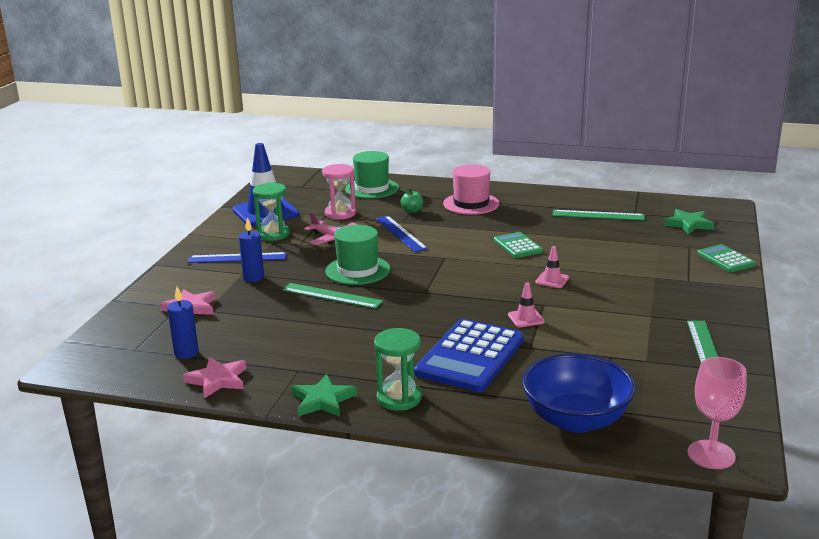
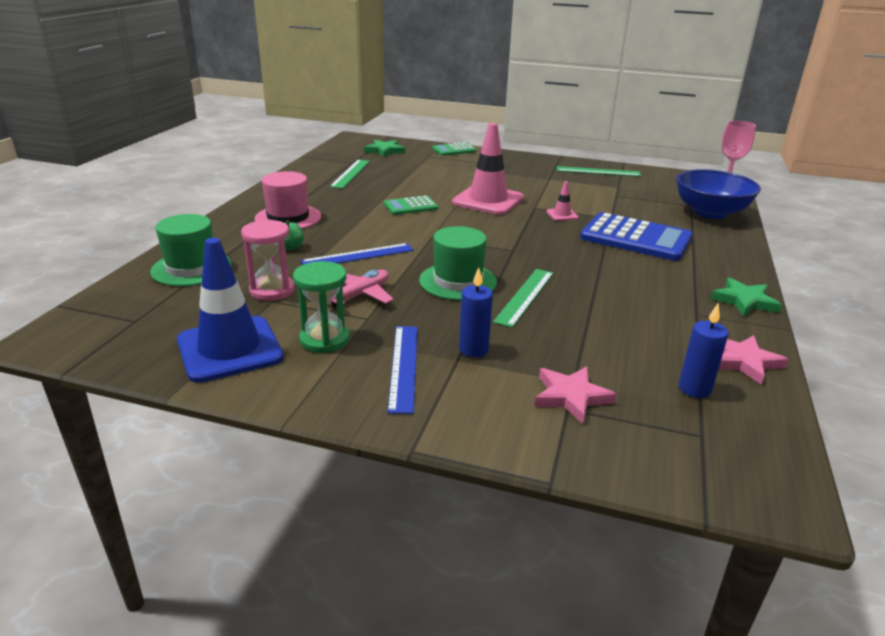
camera: 90 degrees left, 5 degrees up
green hourglass [374,328,422,411] -> none
pink traffic cone [535,246,569,288] -> pink traffic cone [452,123,524,215], size x2.31

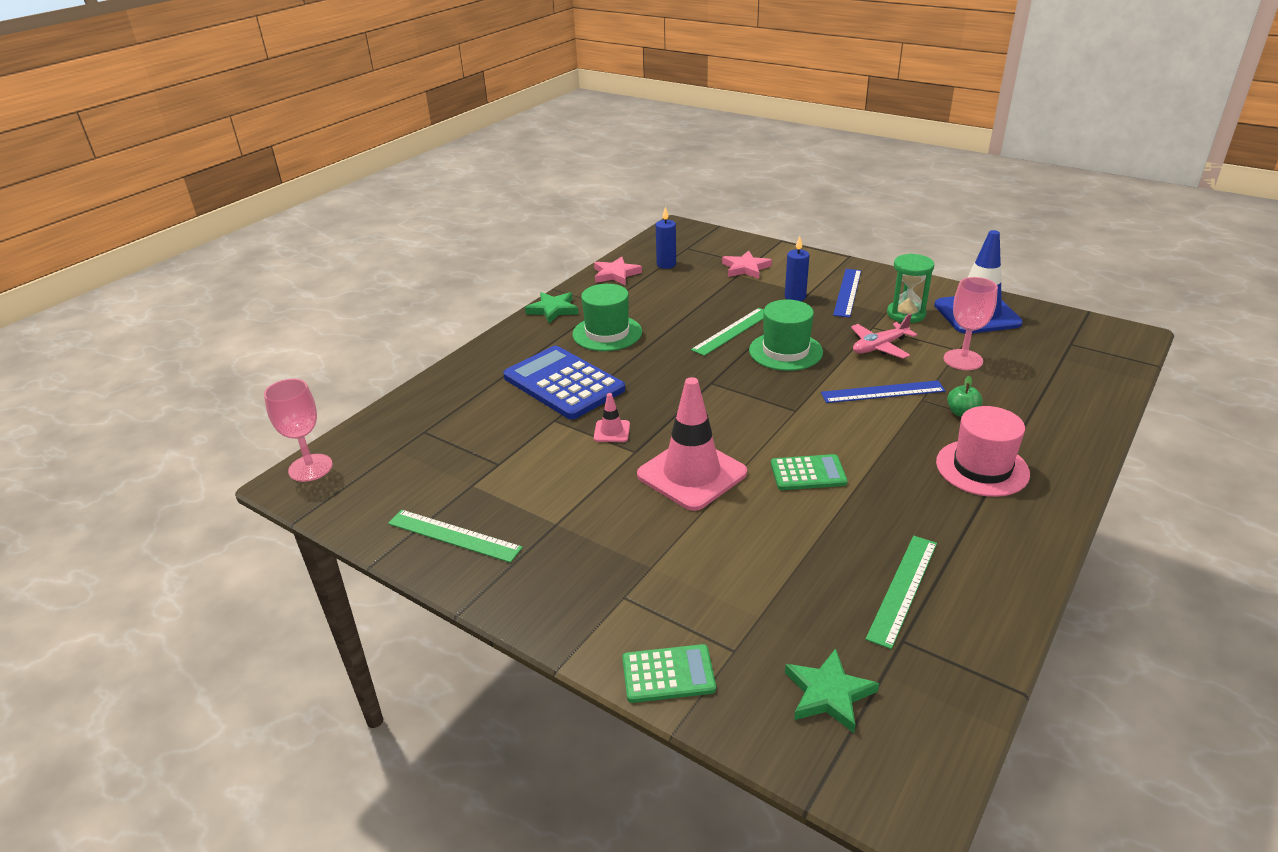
camera: 160 degrees left, 5 degrees up
green hat [150,214,232,286] -> green hat moved to [572,284,642,351]
pink hourglass [241,220,295,301] -> pink goblet [943,277,998,370]
blue bowl [676,169,761,219] -> none

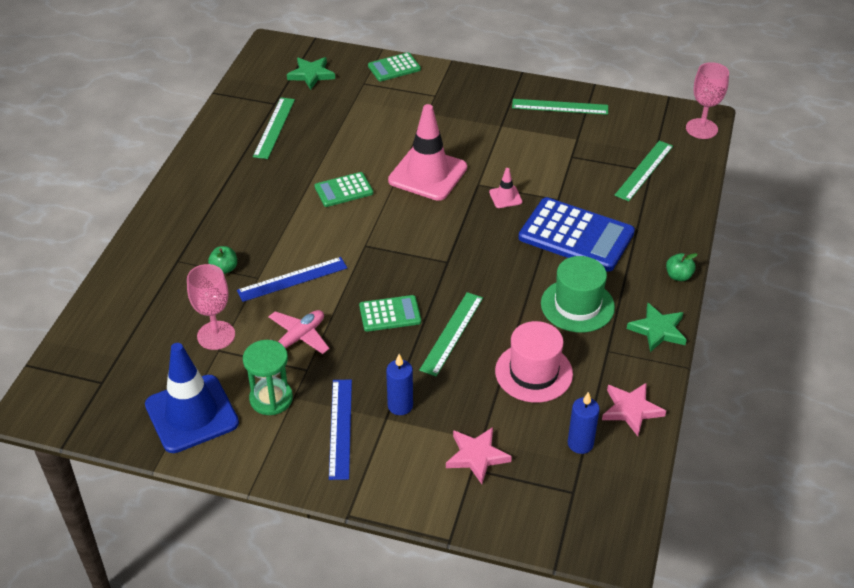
camera: 160 degrees right, 10 degrees up
green hat [749,299,823,371] -> green calculator [359,295,421,332]
pink hat [936,406,1030,497] -> pink hat moved to [495,321,573,403]
none -> green ruler [614,141,673,201]
none -> green apple [666,253,698,281]

